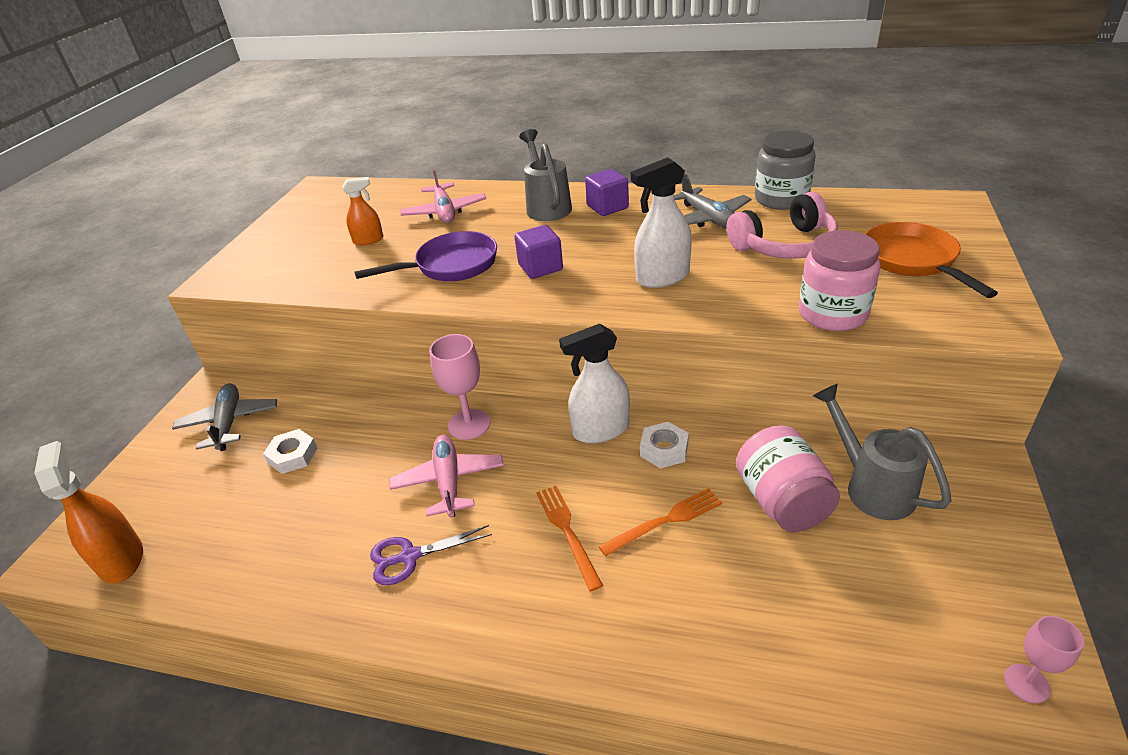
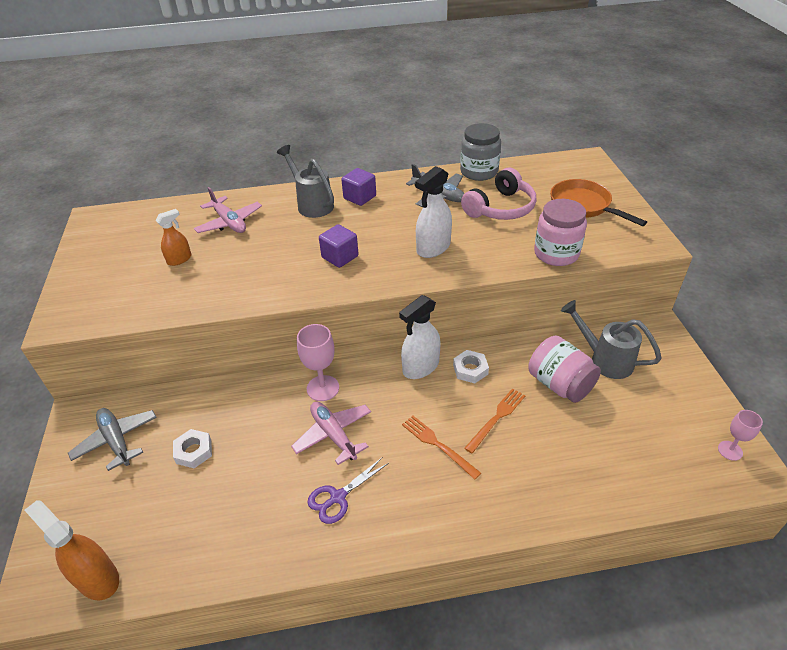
camera: 25 degrees left, 5 degrees up
purple pan [354,231,497,281] -> none

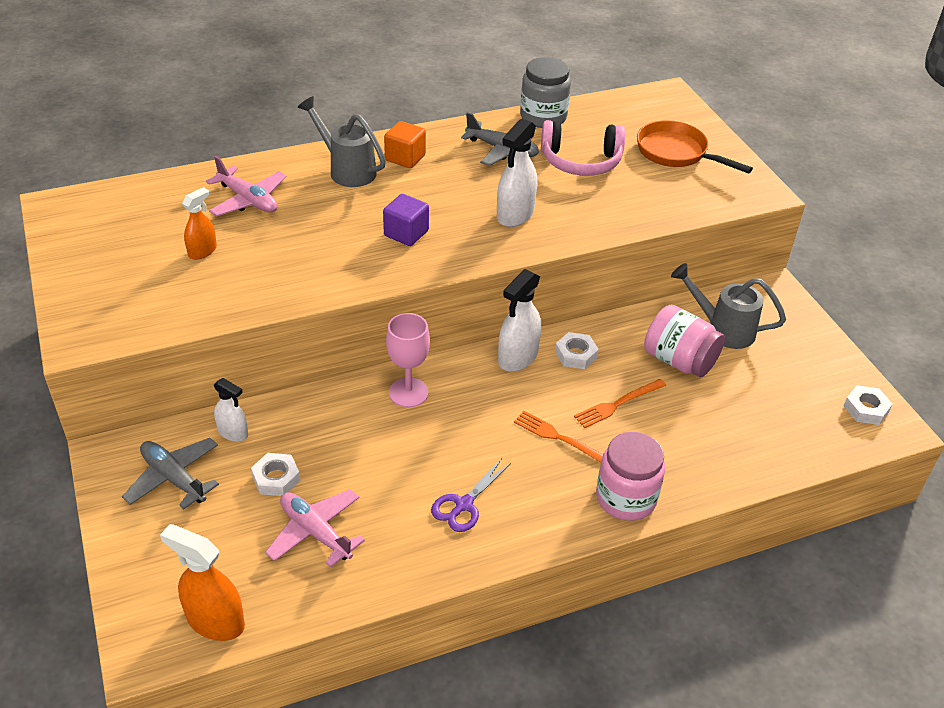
camera: 15 degrees left, 0 degrees up
pink plane [291,402,371,465] -> pink plane moved to [265,489,365,567]
purple cube [341,168,376,206] -> orange cube [384,121,426,168]
pink headphones [461,168,536,220] -> pink headphones turned 60 degrees clockwise [541,120,625,176]
orange fork [464,388,526,454] -> orange fork turned 150 degrees counterclockwise [574,379,666,428]
pink jar [534,199,587,266] -> pink jar moved to [596,432,665,521]
pink goblet [718,410,763,461] -> white nut [844,385,893,425]
none -> white spray bottle [214,378,248,442]

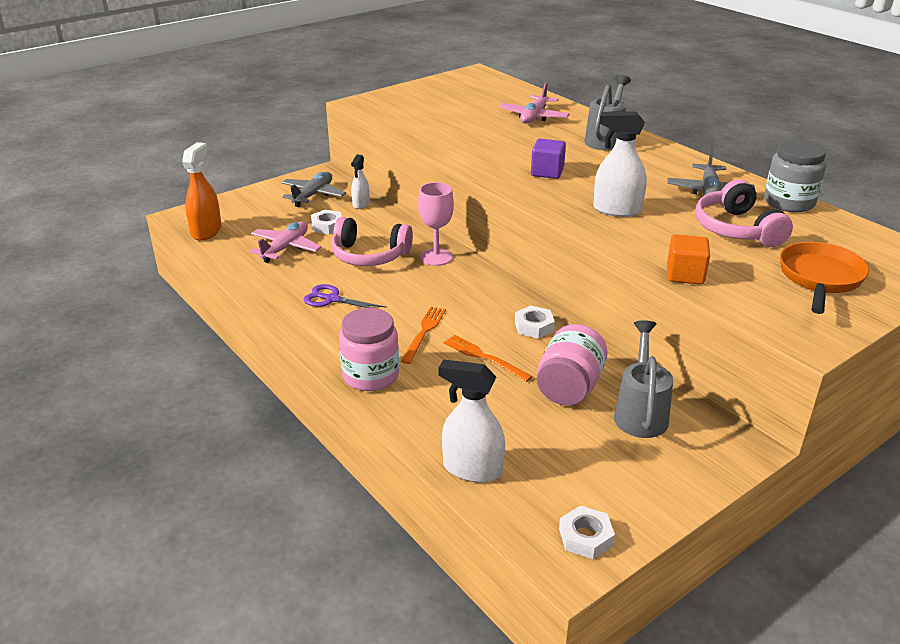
camera: 75 degrees right, 10 degrees down
orange spray bottle [182,187,217,260] -> none
orange cube [384,121,426,168] -> orange cube moved to [667,234,710,285]
white spray bottle [498,269,541,372] -> white spray bottle moved to [439,359,505,483]
none -> pink headphones [331,217,413,266]

